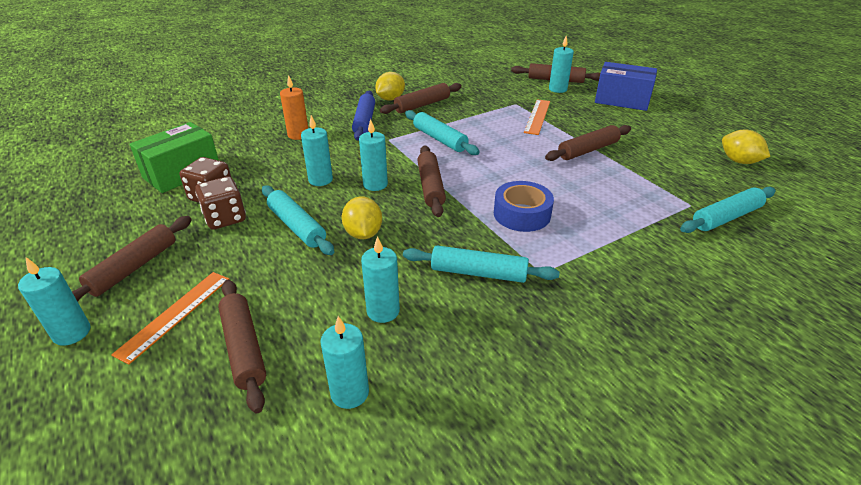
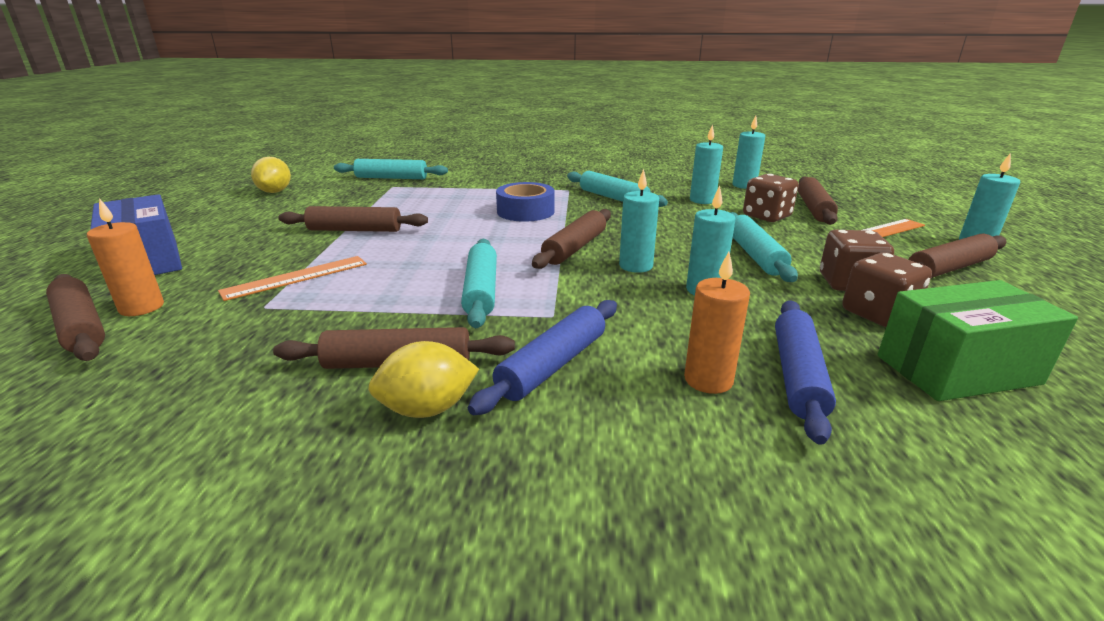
camera: 145 degrees left, 10 degrees down
yellow lemon [342,197,382,239] -> none
turquoise candle [549,36,574,93] -> orange candle [87,198,164,316]
none -> brown dice [743,174,799,222]
none -> blue rolling pin [775,301,836,445]

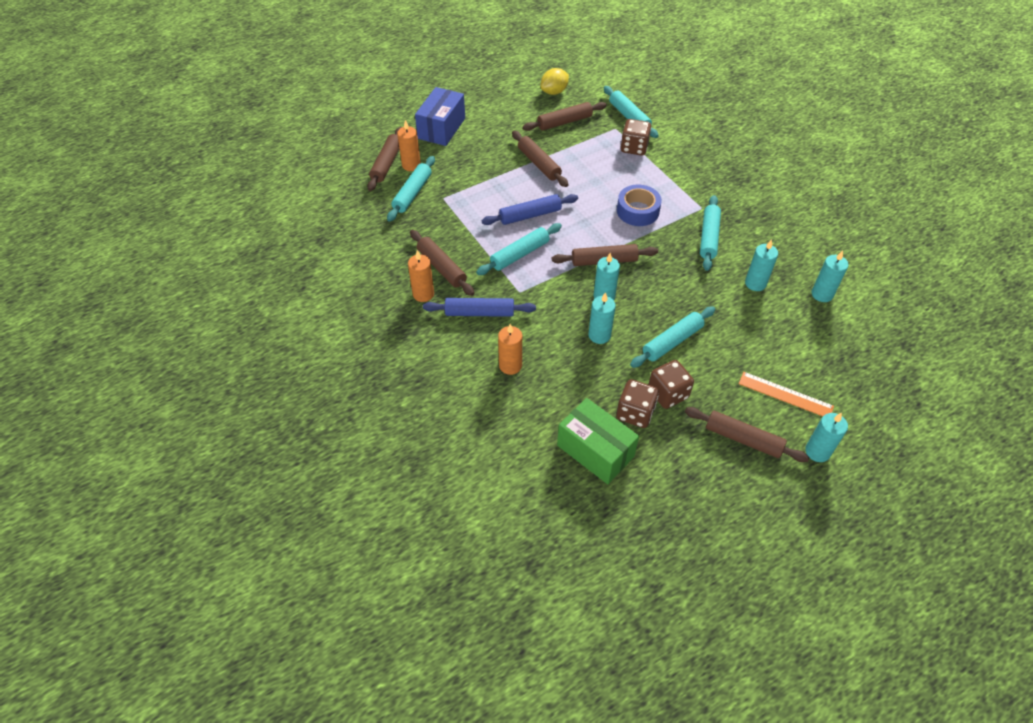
camera: 55 degrees right, 25 degrees up
orange ruler [218,256,367,301] -> none
yellow lemon [368,341,479,418] -> orange candle [408,250,434,302]
brown dice [743,174,799,222] -> brown dice moved to [621,119,651,156]
blue rolling pin [775,301,836,445] -> blue rolling pin moved to [482,194,578,225]
brown rolling pin [798,176,838,225] -> brown rolling pin moved to [523,102,607,131]
none -> turquoise rolling pin [387,156,435,222]

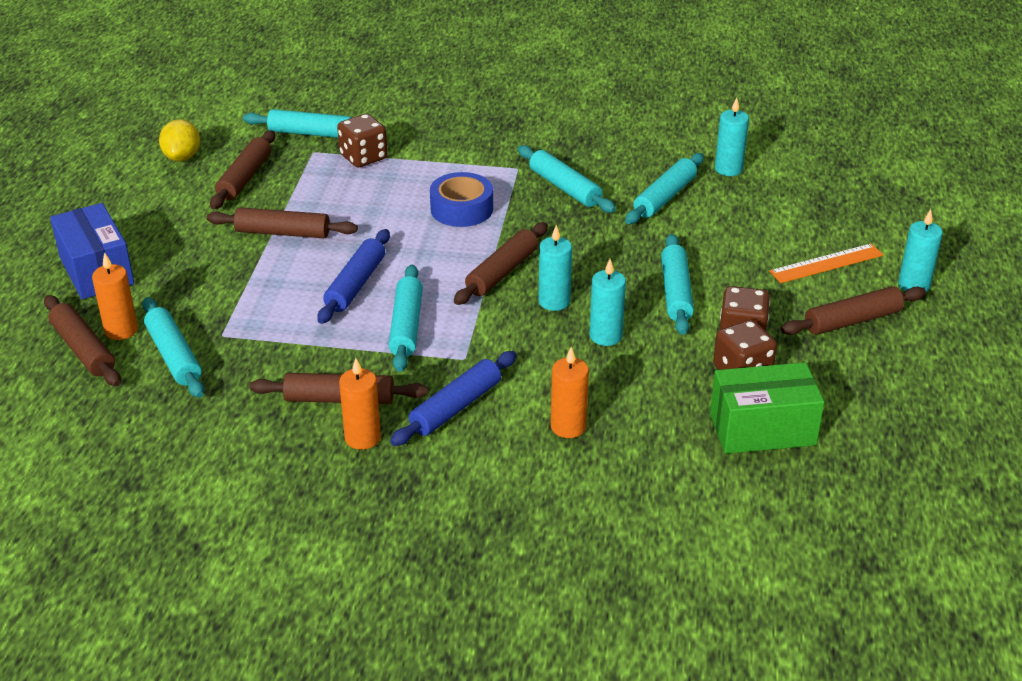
camera: 50 degrees left, 15 degrees down
turquoise candle [745,239,778,291] -> turquoise rolling pin [625,153,704,224]

